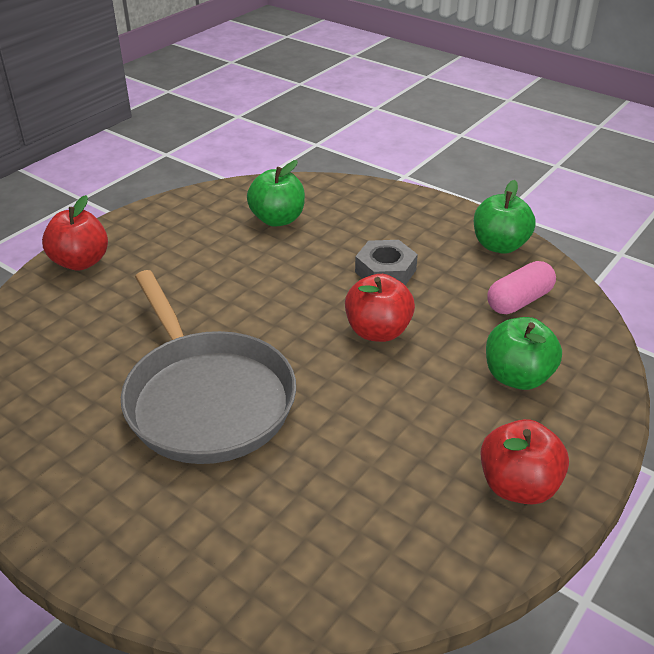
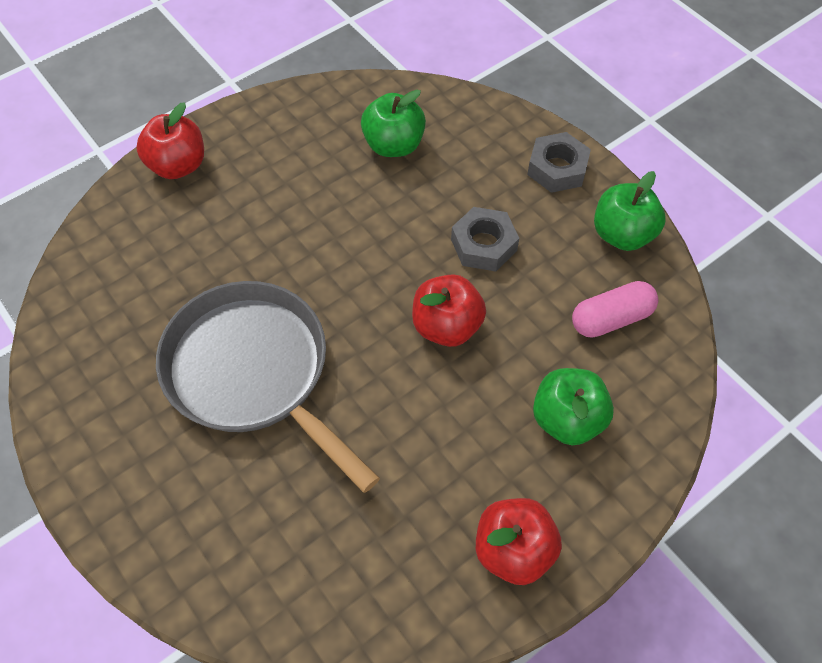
camera: 15 degrees right, 20 degrees up
grey pan [121,270,296,464] -> grey pan turned 150 degrees clockwise [156,281,380,493]
none -> grey nut [527,132,591,193]

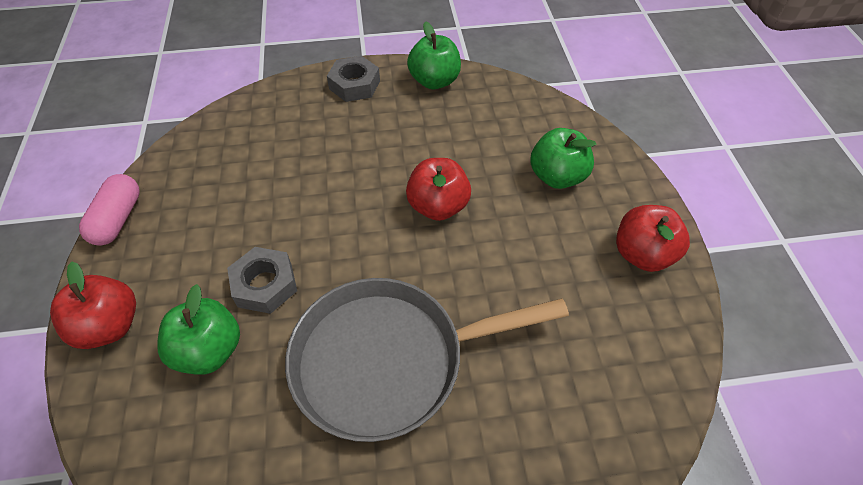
camera: 60 degrees left, 5 degrees down
green apple [361,90,426,157] -> green apple moved to [157,284,240,375]
grey nut [451,207,519,271] -> grey nut moved to [227,247,297,314]
pink capsule [572,281,658,338] -> pink capsule moved to [79,174,140,246]

